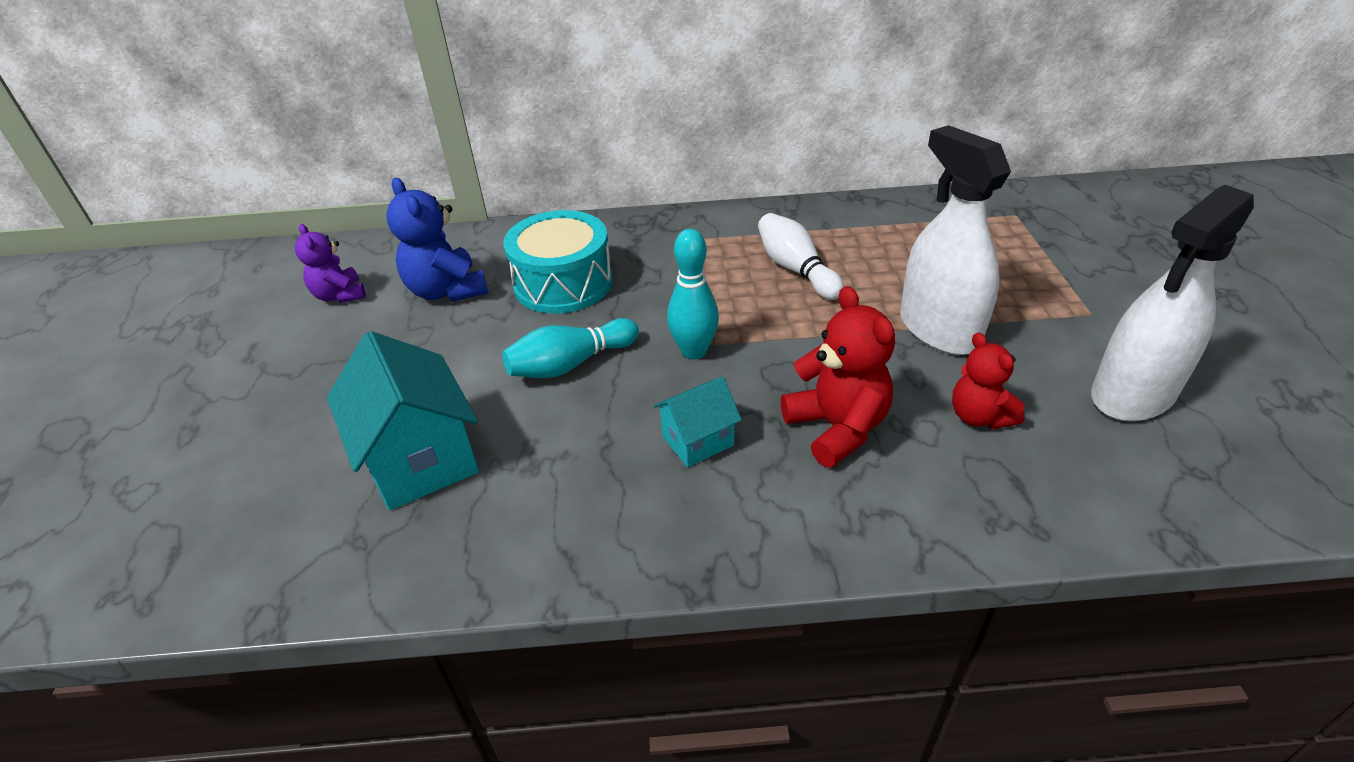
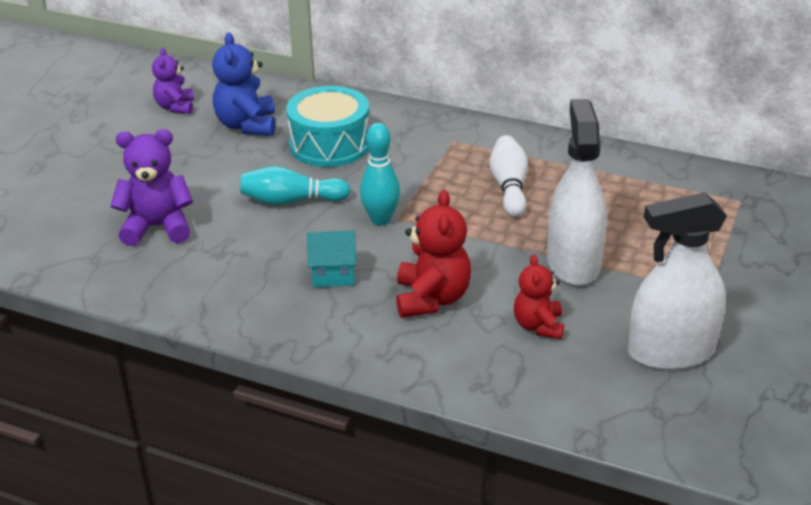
camera: 25 degrees right, 5 degrees down
turquoise house [327,331,479,510] -> purple teddy bear [111,129,193,246]

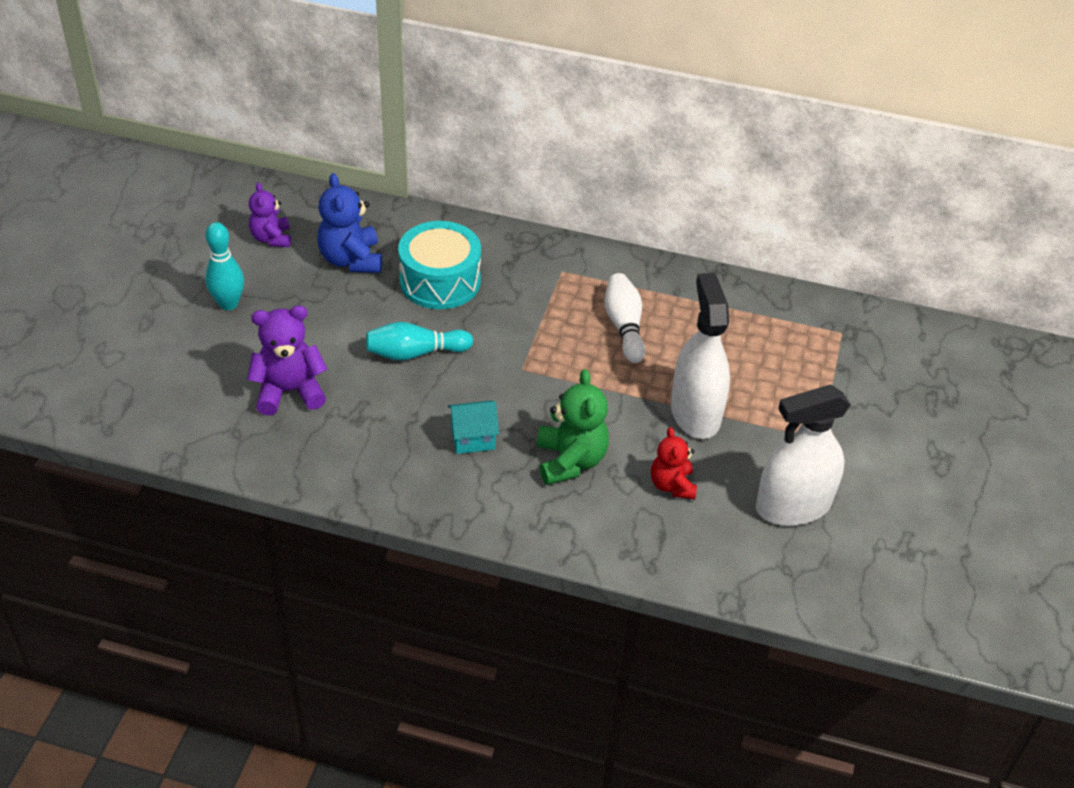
camera: 10 degrees left, 10 degrees up
turquoise bowling pin [360,123,400,226] -> turquoise bowling pin moved to [205,222,244,310]
red teddy bear [396,190,471,318] -> green teddy bear [537,369,609,485]

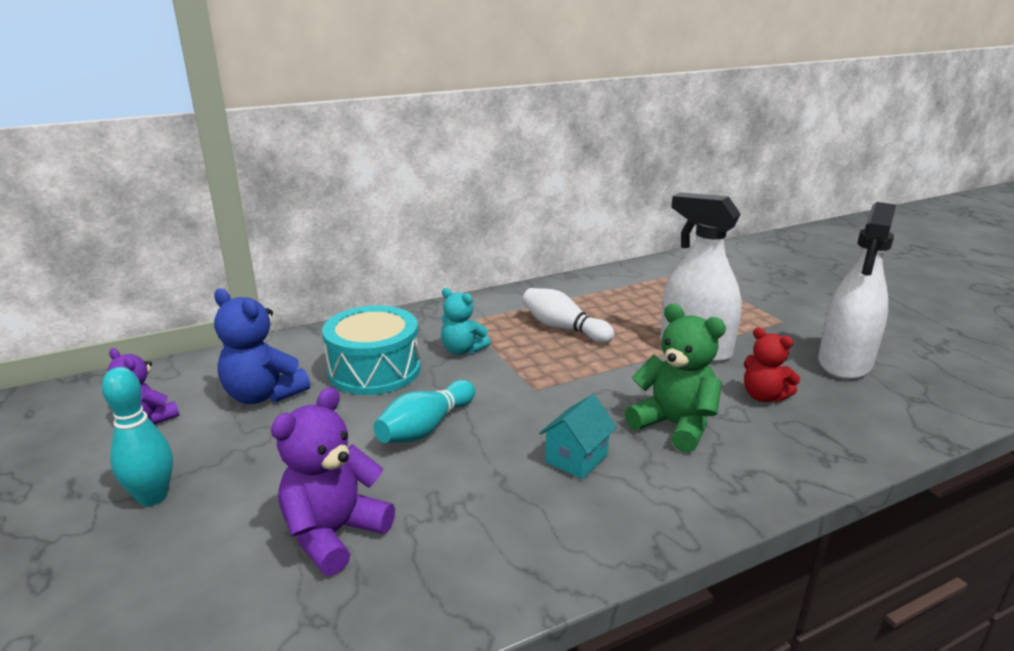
camera: 40 degrees left, 20 degrees down
none -> turquoise teddy bear [441,288,490,355]

